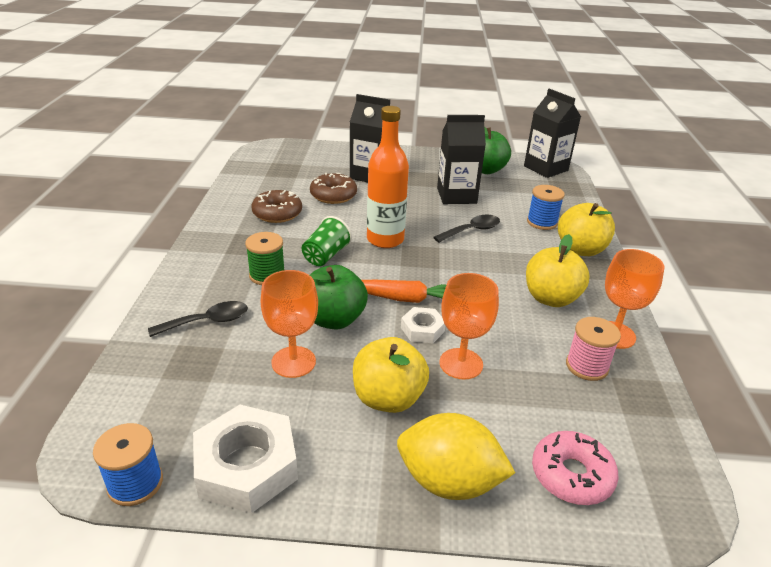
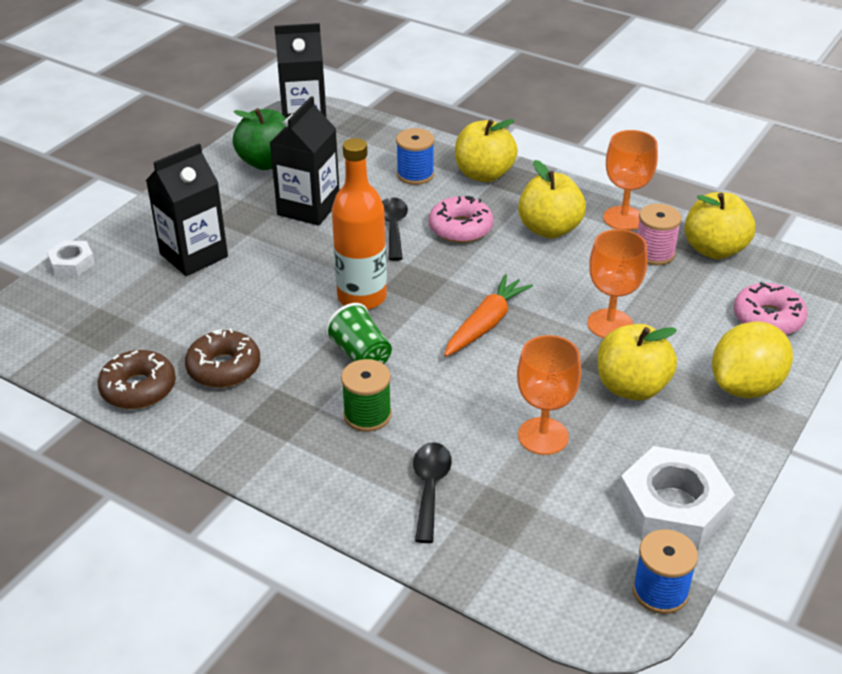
camera: 60 degrees left, 5 degrees up
brown donut [310,173,357,204] -> brown donut moved to [98,350,176,409]
green apple [310,265,368,330] -> none
white nut [401,307,445,343] -> white nut moved to [47,240,95,276]
none -> pink donut [429,196,493,243]
none -> yellow apple [685,192,755,259]

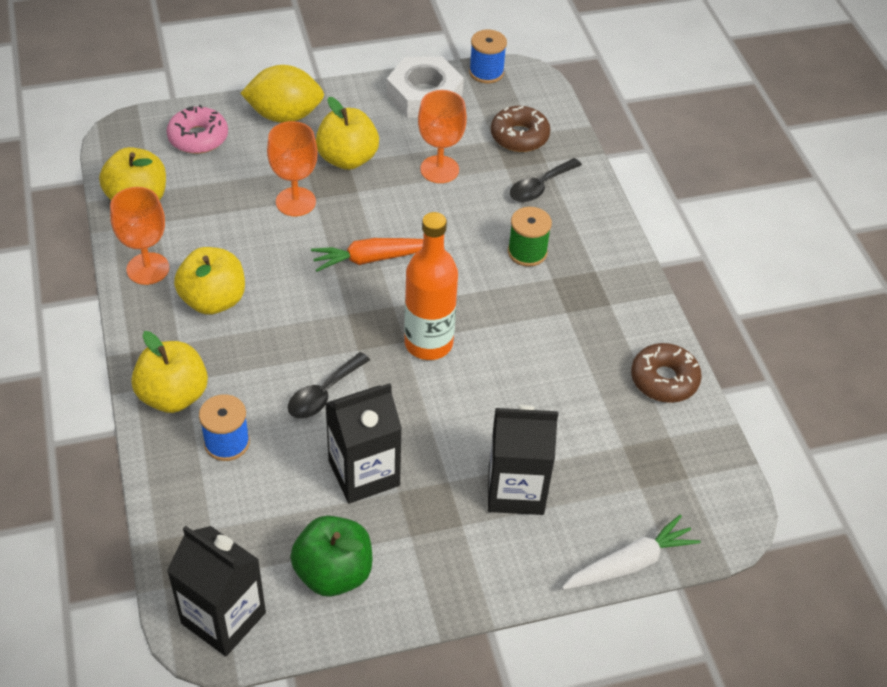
camera: 140 degrees left, 10 degrees up
white nut [47,240,95,276] -> white carrot [562,515,701,590]
brown donut [185,328,260,388] -> brown donut moved to [491,106,551,152]
green cup [325,303,392,364] -> none
pink donut [429,196,493,243] -> none
pink spool [637,204,682,265] -> none

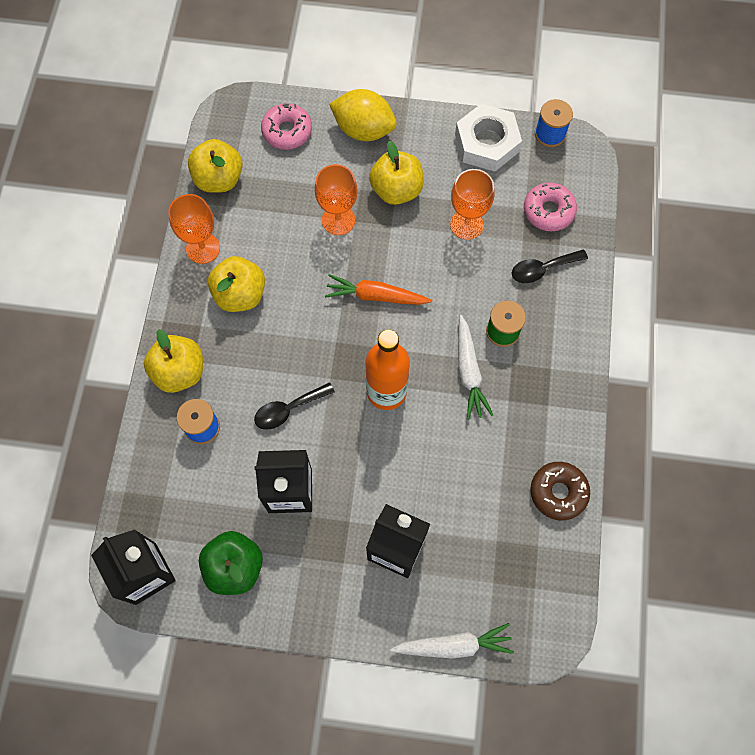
camera: 25 degrees right, 20 degrees up
brown donut [491,106,551,152] -> pink donut [524,182,577,231]
none -> white carrot [458,315,493,420]

